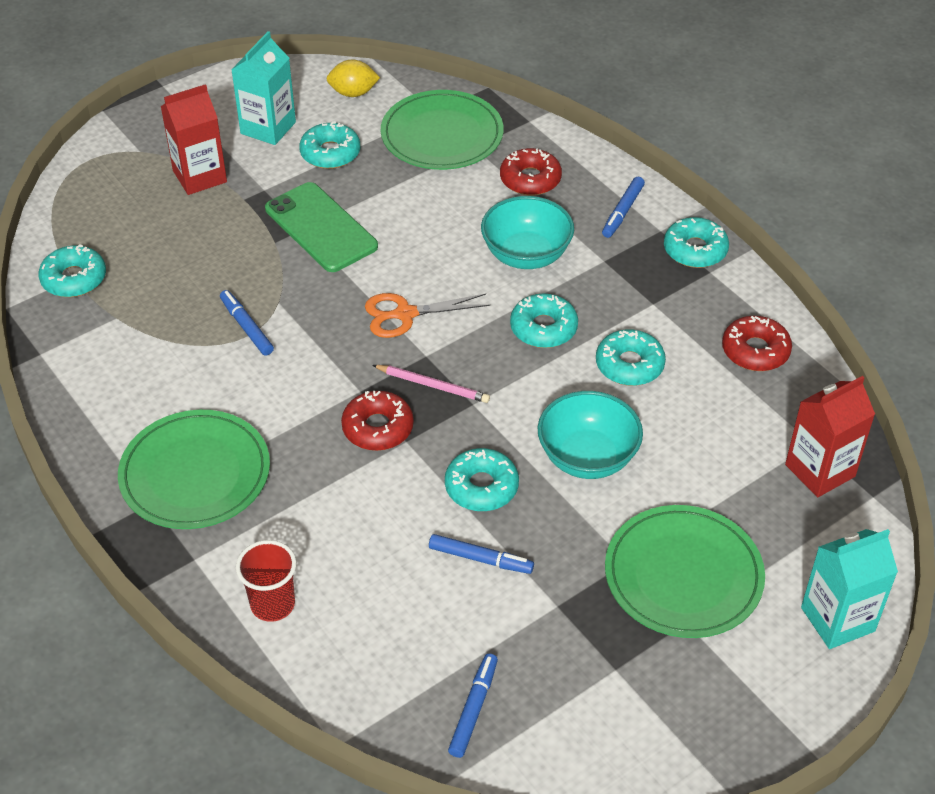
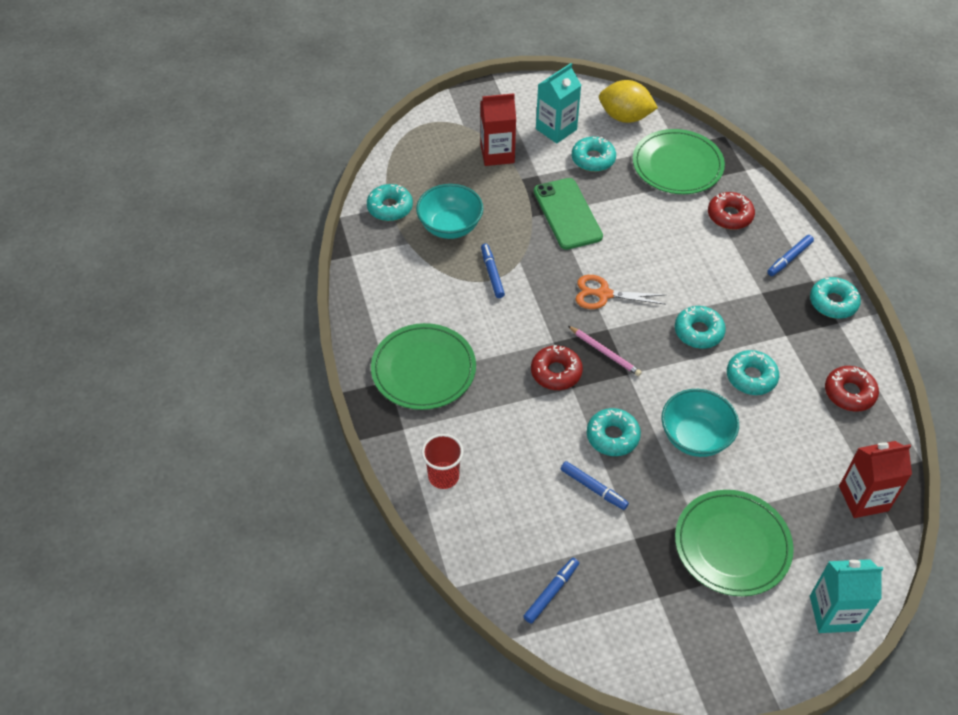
camera: 20 degrees right, 5 degrees up
yellow lemon [327,59,380,97] -> yellow lemon [599,80,658,123], size x1.52
turquoise bowl [481,196,574,269] -> turquoise bowl moved to [416,184,483,239]

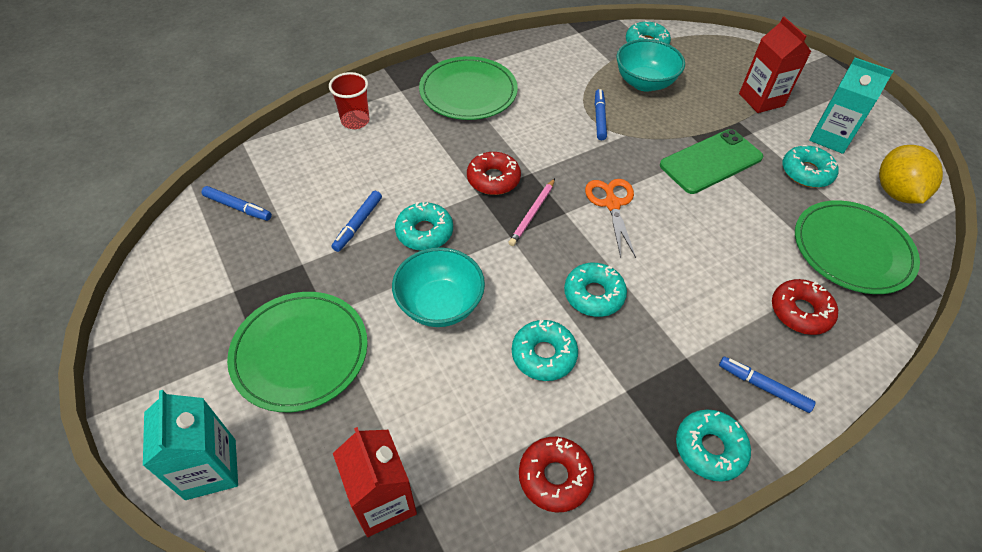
camera: 75 degrees right, 0 degrees up
blue marker [481,244,505,298] -> blue marker turned 60 degrees counterclockwise [595,89,607,140]

